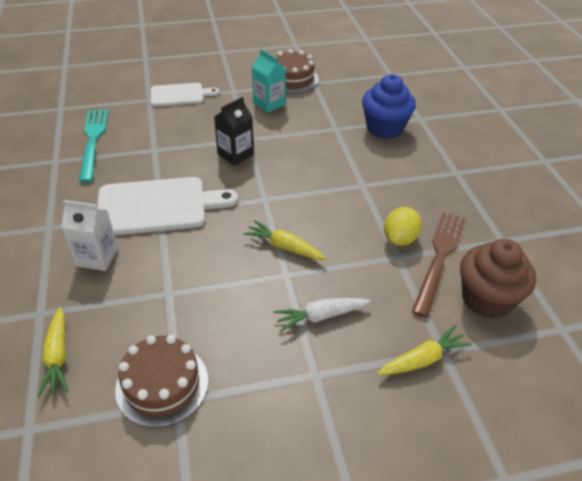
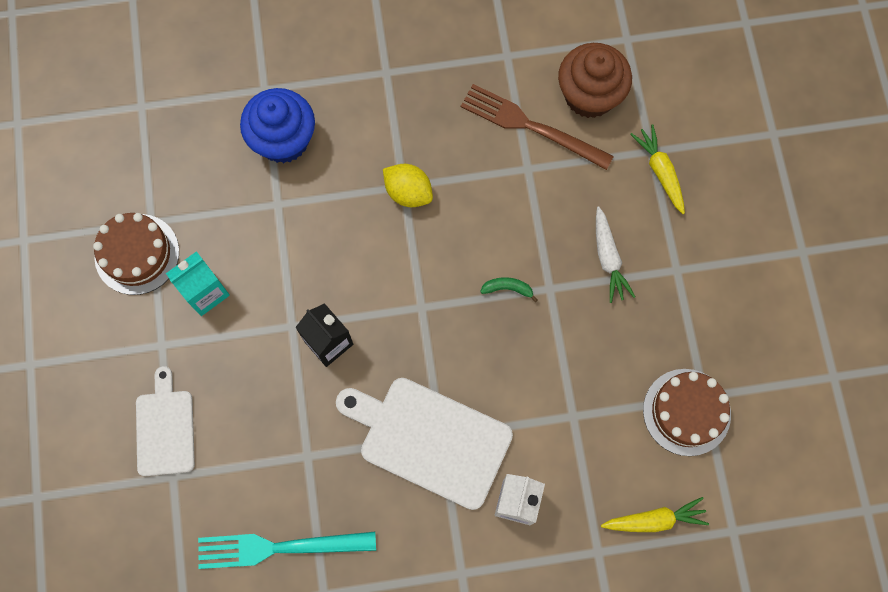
camera: 85 degrees left, 30 degrees up
white cutting board [97,177,238,235] -> white cutting board turned 60 degrees counterclockwise [336,378,513,510]
yellow carrot [243,220,326,260] -> green banana [480,277,538,302]
yellow lemon [384,207,422,246] -> yellow lemon moved to [383,164,433,207]

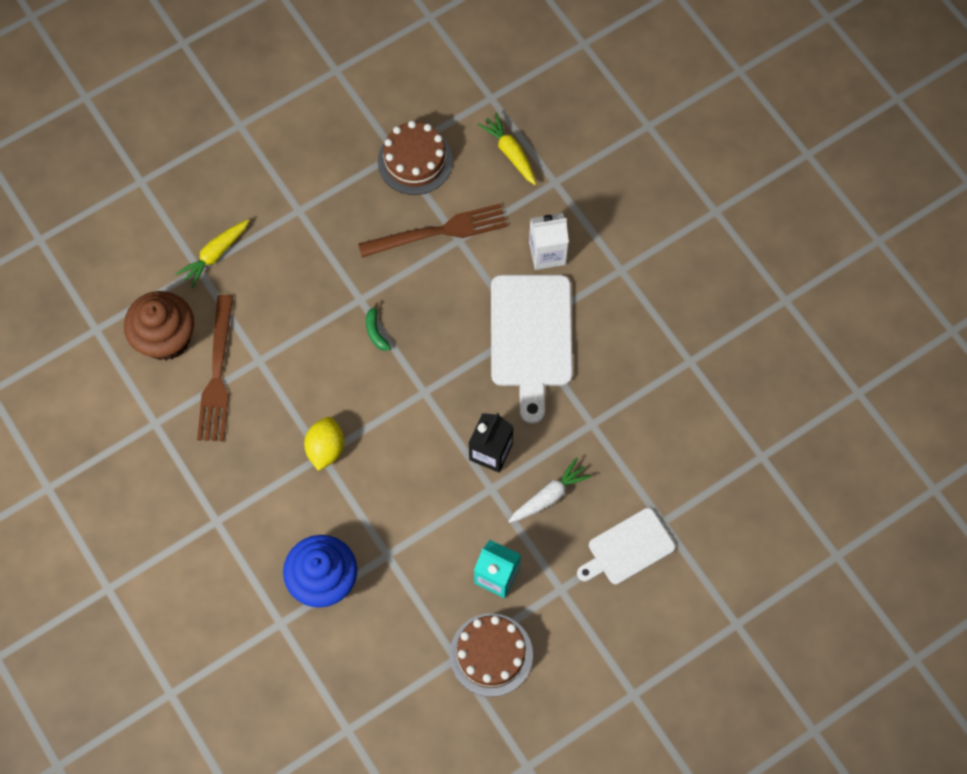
camera: 115 degrees left, 5 degrees down
turquoise fork [198,532,376,569] -> none
white carrot [596,206,635,303] -> white carrot moved to [508,458,592,523]
none -> brown fork [358,203,508,257]

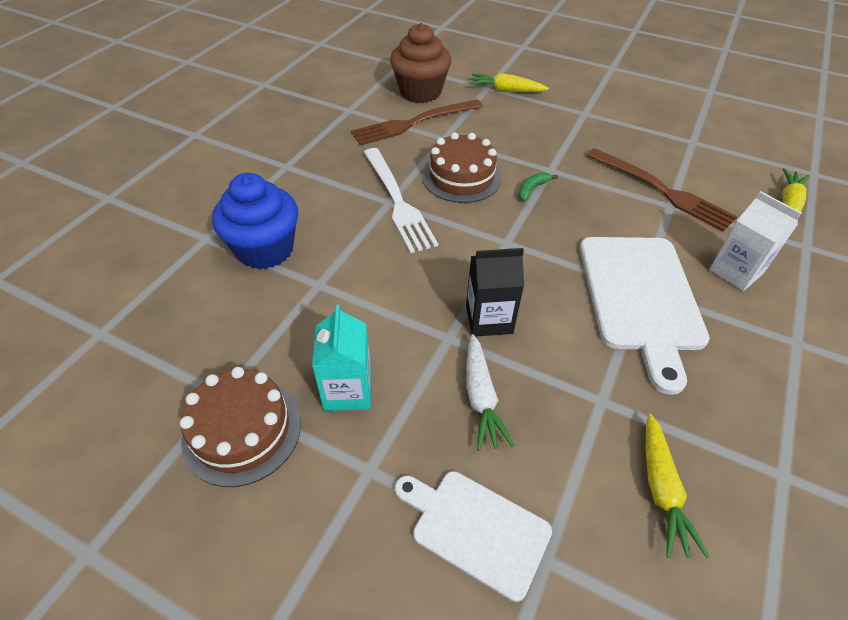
camera: 60 degrees right, 20 degrees down
yellow lemon [304,417,344,471] -> white fork [364,148,438,253]
brown cake [378,121,453,195] -> brown cake moved to [422,132,501,203]
white cutting board [491,275,573,423] -> white cutting board turned 60 degrees counterclockwise [580,237,710,395]
white carrot [508,458,592,523] -> white carrot turned 60 degrees clockwise [466,334,514,451]
none -> yellow carrot [646,413,709,558]

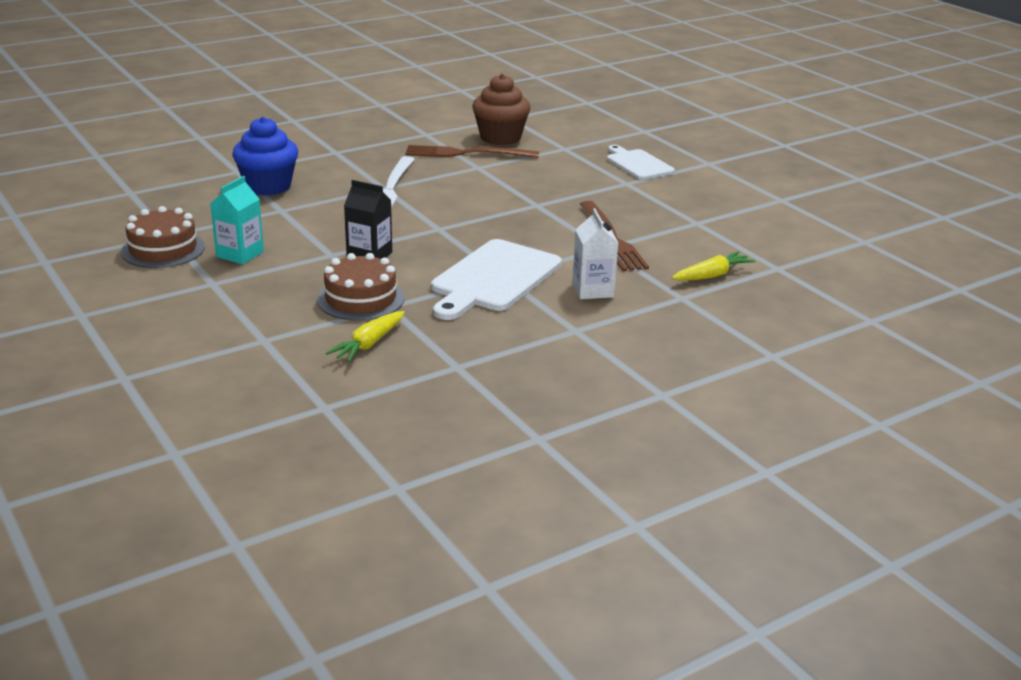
camera: 30 degrees right, 20 degrees down
white cutting board [395,471,552,602] -> white cutting board moved to [607,145,675,180]
brown cake [422,132,501,203] -> brown cake moved to [317,253,405,321]
white carrot [466,334,514,451] -> none
yellow carrot [469,73,549,92] -> none
green banana [519,172,558,201] -> none

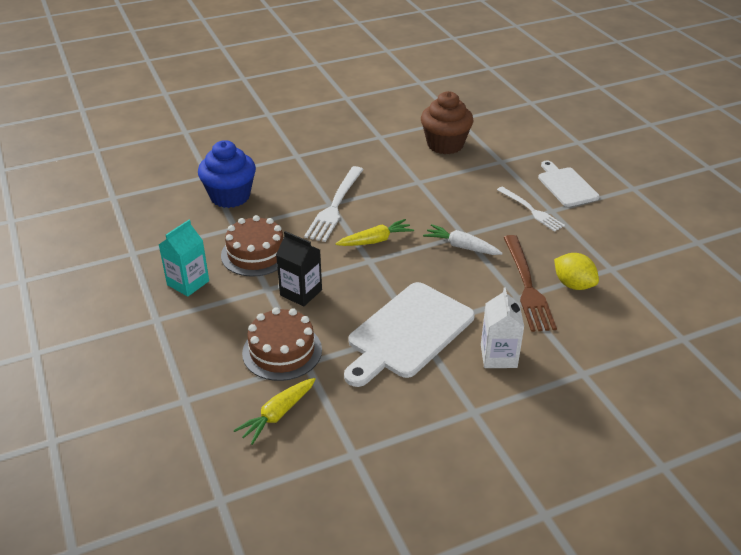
camera: 10 degrees right, 10 degrees up
brown cake [121,206,205,268] -> brown cake moved to [221,215,283,277]
brown fork [406,145,539,158] -> none
yellow carrot [672,251,756,281] -> yellow carrot moved to [335,219,414,246]
none -> white carrot [423,224,503,255]
none -> white fork [497,187,565,232]
none -> yellow lemon [554,253,599,290]

